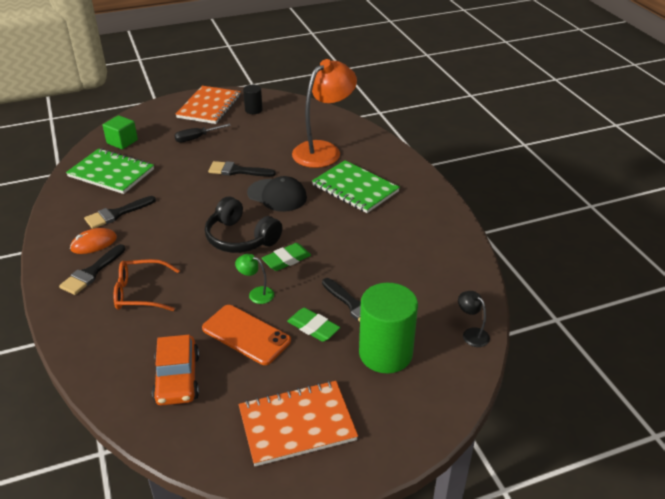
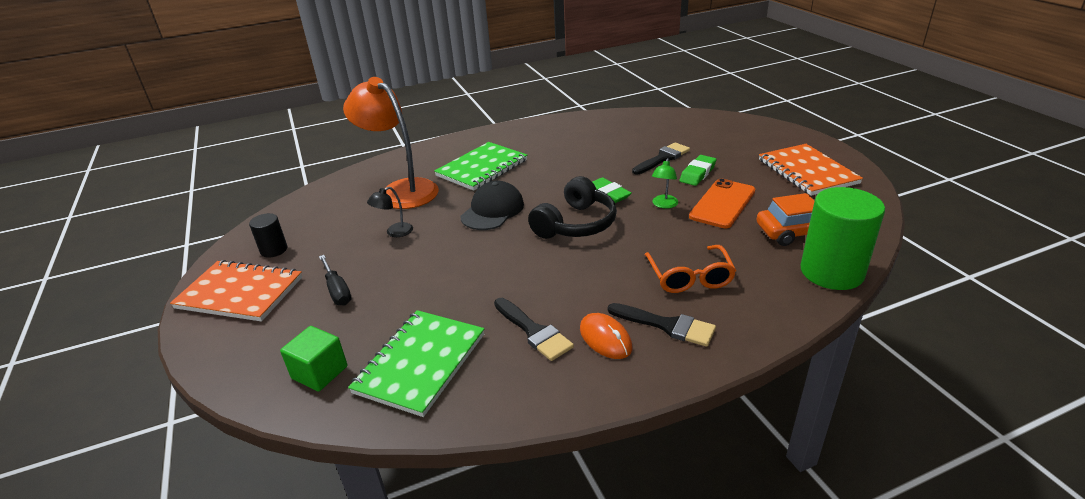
camera: 90 degrees left, 5 degrees down
black brush [208,161,276,177] -> none
green cylinder [359,283,418,373] -> green cylinder moved to [801,187,885,290]
black lamp [458,291,490,347] -> black lamp moved to [367,187,413,237]

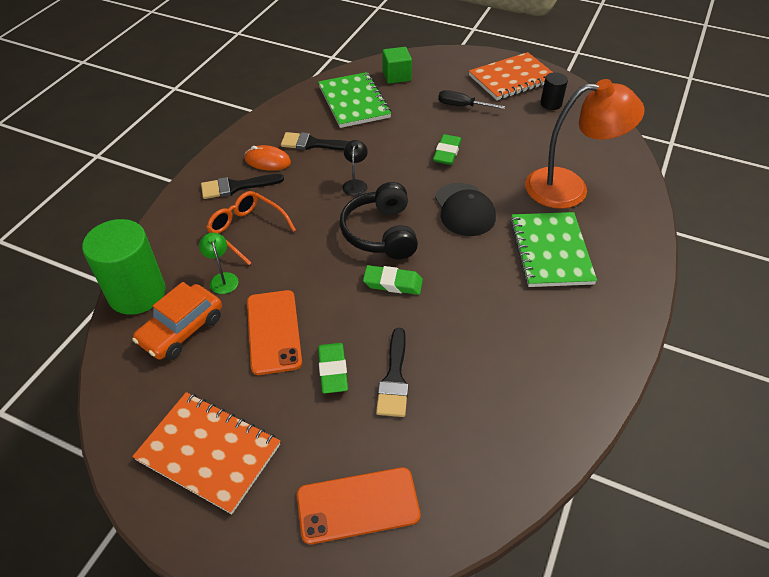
camera: 135 degrees right, 15 degrees up
black lamp [367,187,413,237] -> black lamp moved to [343,140,368,196]
green lamp [652,158,678,209] -> green lamp moved to [199,233,239,294]
none -> orange phone [297,467,420,544]
none -> green eraser [433,134,462,165]

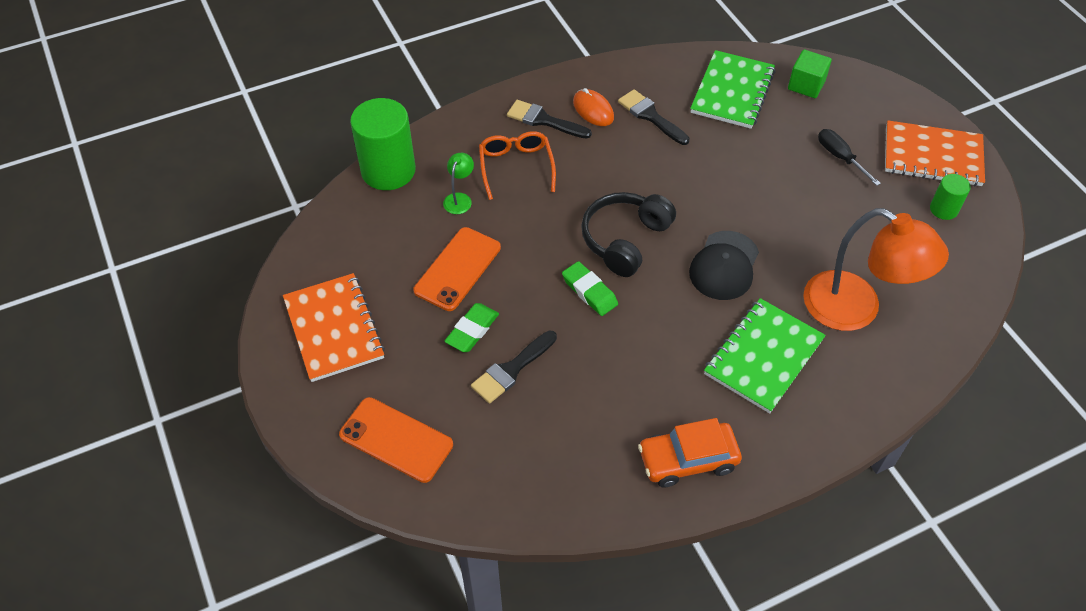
camera: 40 degrees right, 5 degrees up
orange car [132,282,222,360] -> orange car moved to [638,418,742,488]
black lamp [343,140,368,196] -> none
green eraser [433,134,462,165] -> none
black cylinder [540,72,568,110] -> green cylinder [930,174,971,220]

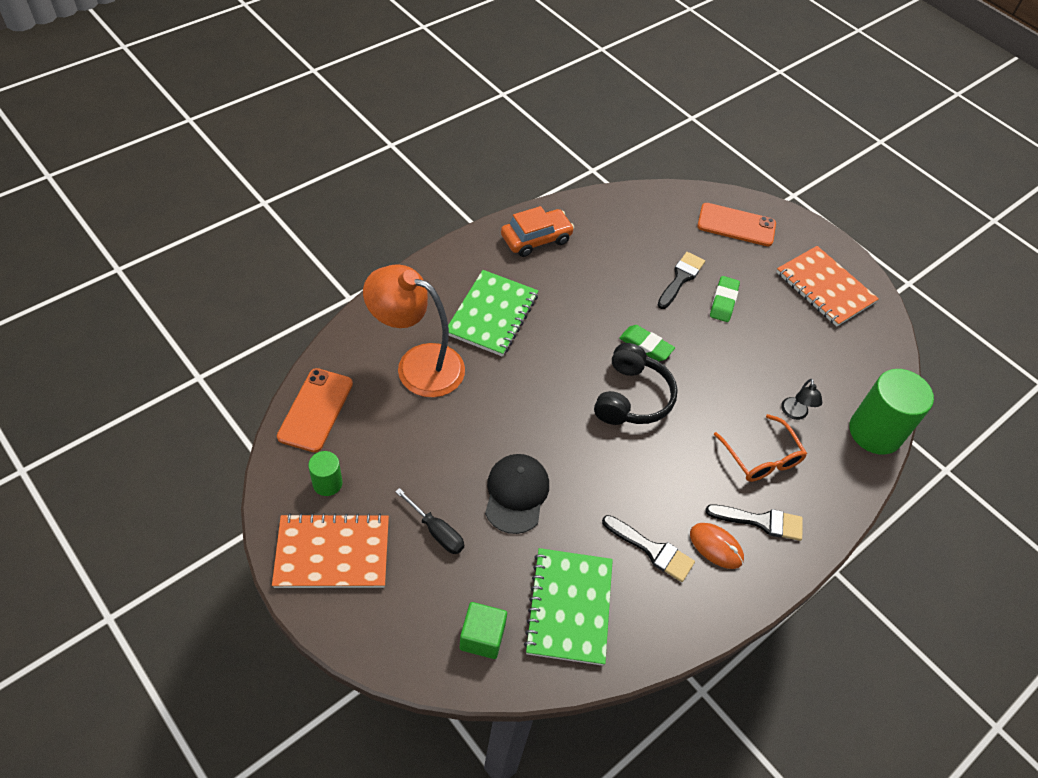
camera: 160 degrees right, 0 degrees up
orange phone [413,227,501,311] -> orange phone moved to [277,368,353,452]
green lamp [443,153,474,214] -> black lamp [781,379,822,420]
black cap [689,231,759,300] -> black cap moved to [485,454,549,534]

